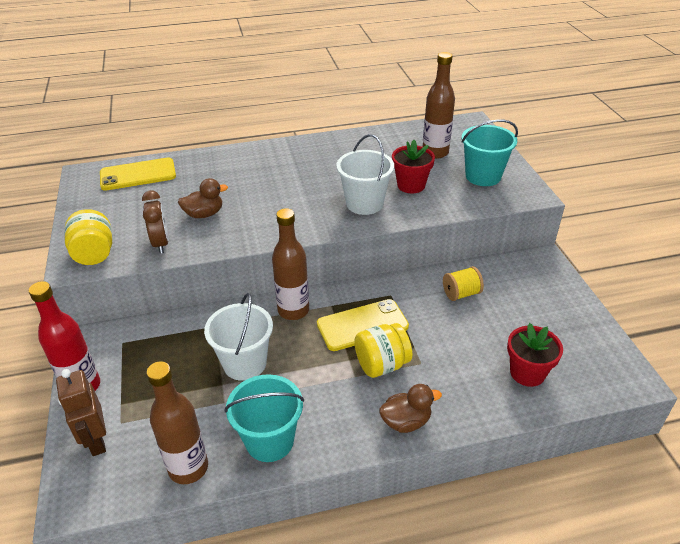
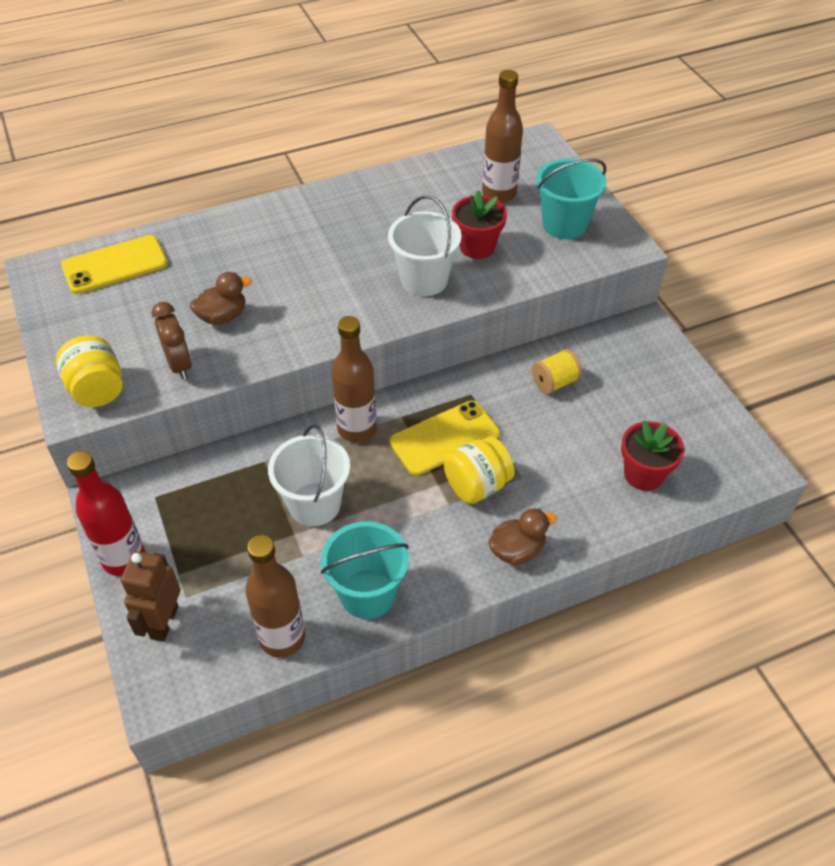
camera: 10 degrees left, 10 degrees up
brown robot [56,369,106,456] -> brown robot turned 45 degrees clockwise [121,551,181,642]

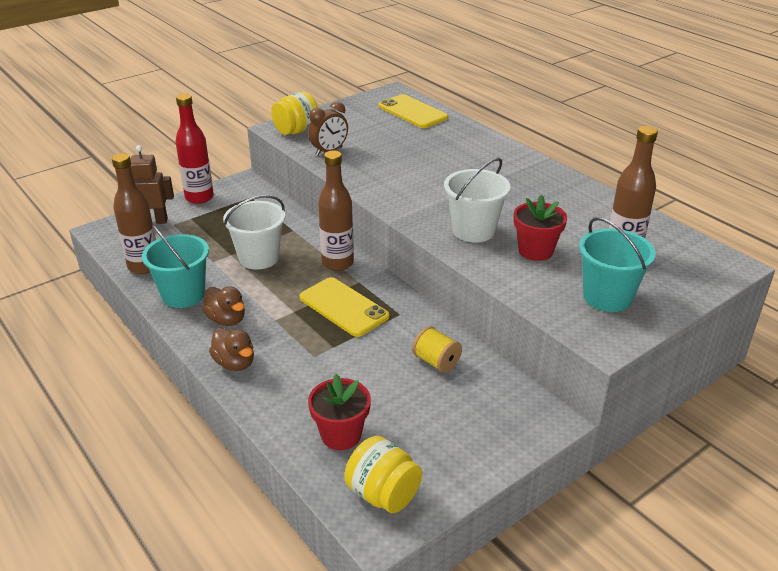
camera: 75 degrees right, 15 degrees down
brown duck [190,272,252,325] -> brown duck moved to [202,286,245,326]
yellow jar [444,436,515,504] -> yellow jar moved to [345,436,422,513]

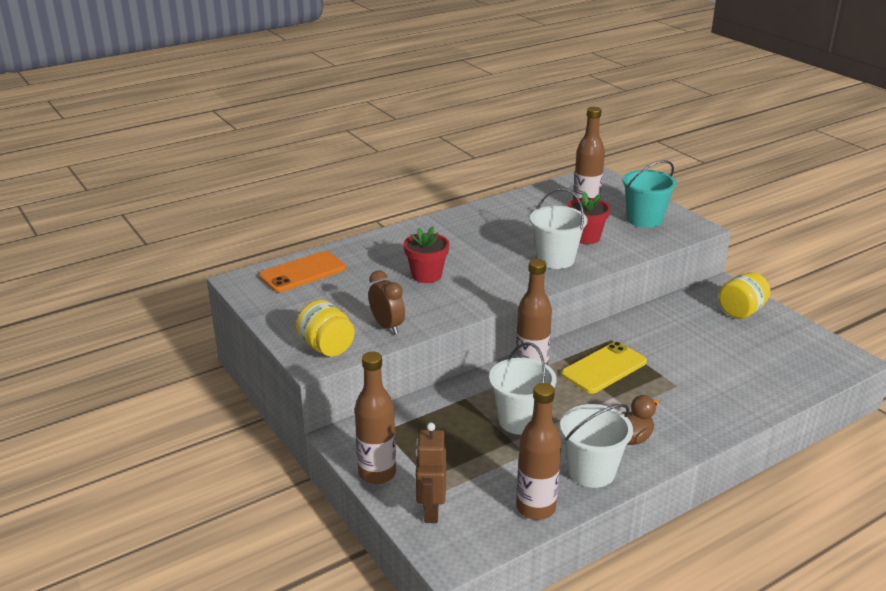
camera: 85 degrees left, 5 degrees down
turquoise bucket [142,225,209,308] -> white bucket [560,404,633,488]
red bottle [175,94,214,204] -> brown bottle [355,351,396,484]
brown duck [209,328,254,371] -> none
red flower pot [308,374,371,450] -> red flower pot moved to [404,226,449,283]
yellow jar [345,436,422,513] -> yellow jar moved to [719,272,770,319]
yellow phone [379,94,448,128] -> orange phone [259,251,346,292]
yellow spool [412,326,462,373] -> none

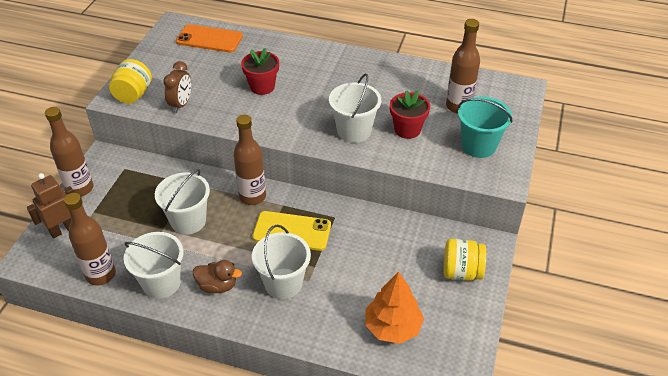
camera: 50 degrees right, 15 degrees up
none -> white bucket [252,225,311,299]
none -> orange tree [365,272,424,344]

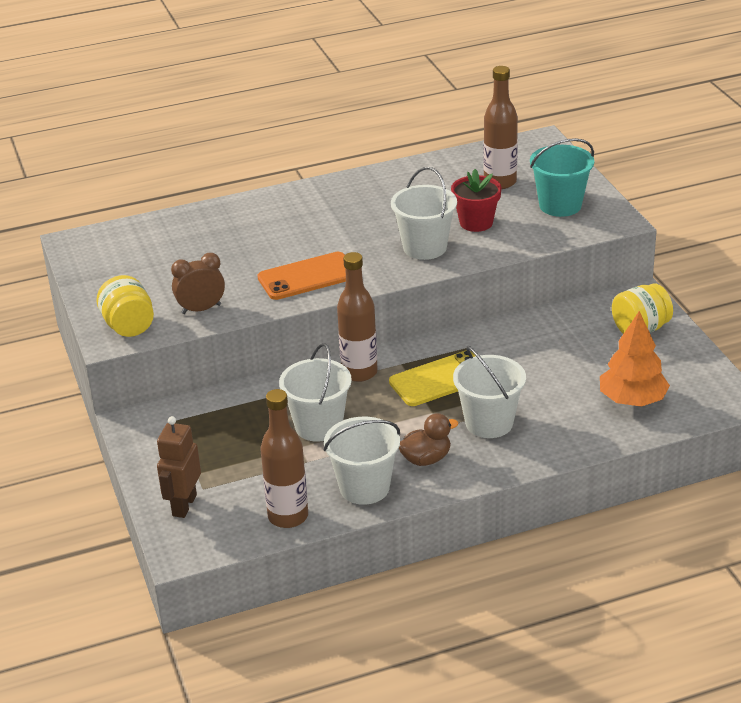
camera: 35 degrees left, 10 degrees down
brown bottle [45,107,93,197] -> none
brown clock [163,61,191,113] -> brown clock turned 90 degrees counterclockwise [171,253,225,314]
orange phone [176,24,243,52] -> orange phone moved to [257,252,346,300]
red flower pot [241,48,279,95] -> none

